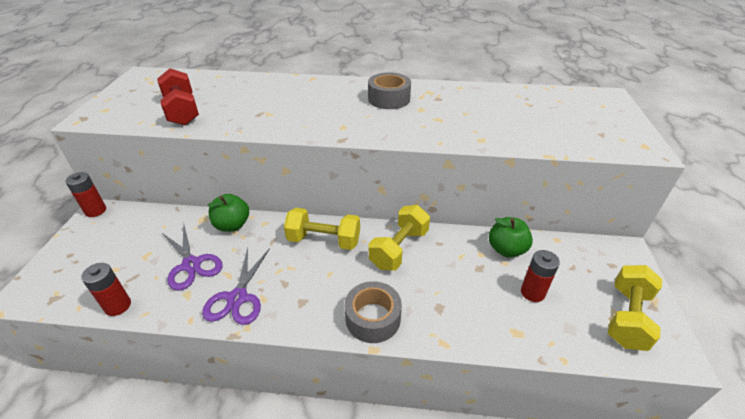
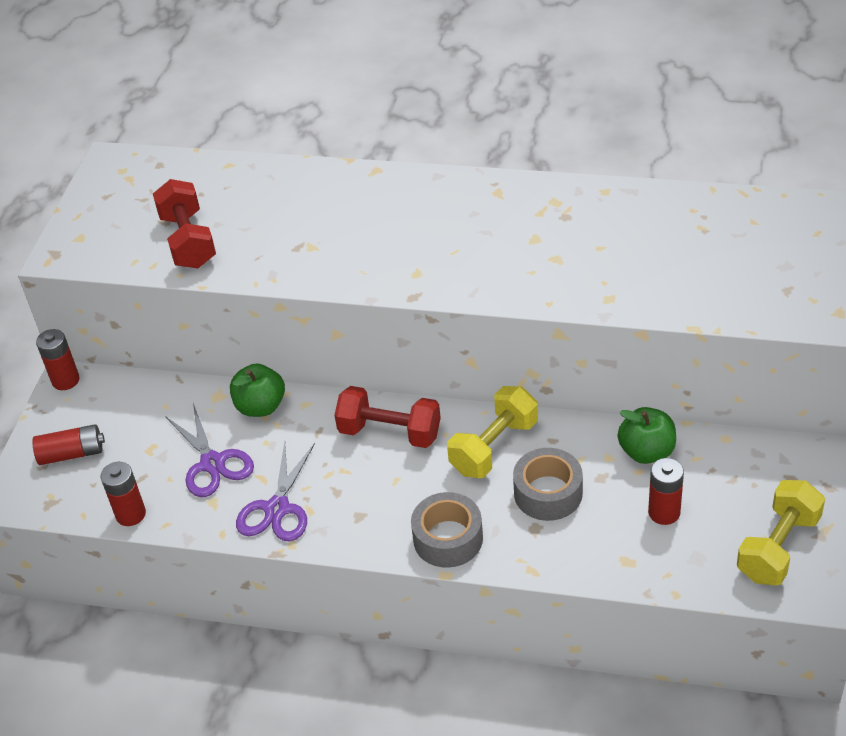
camera: 10 degrees right, 5 degrees up
yellow dumbbell [284,208,360,250] -> red dumbbell [334,386,441,448]
grey tape [368,72,411,109] -> grey tape moved to [513,448,583,521]
none -> red battery [32,424,105,465]

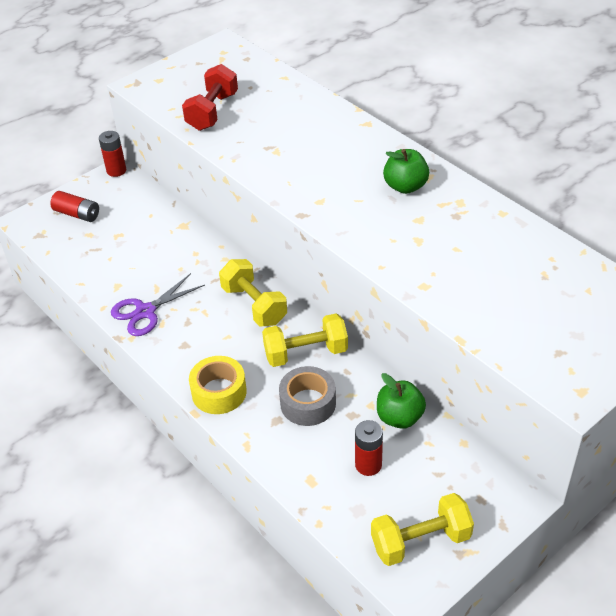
camera: 35 degrees right, 0 degrees up
red battery [101,462,146,526] -> none
purple scissors [165,403,254,497] -> none
green apple [230,363,285,417] -> green apple moved to [383,149,429,194]
red dumbbell [334,386,441,448] -> yellow dumbbell [219,259,287,327]
grey tape [411,492,483,568] -> yellow tape [189,356,247,414]

